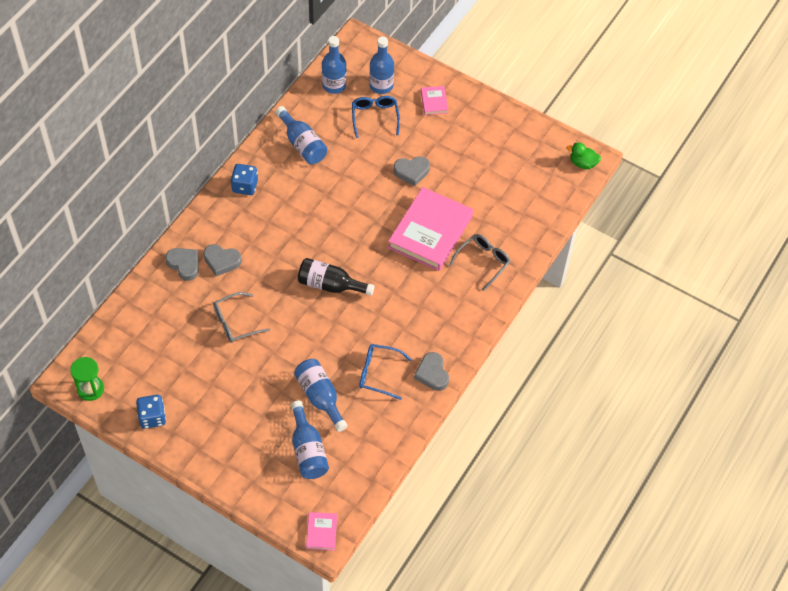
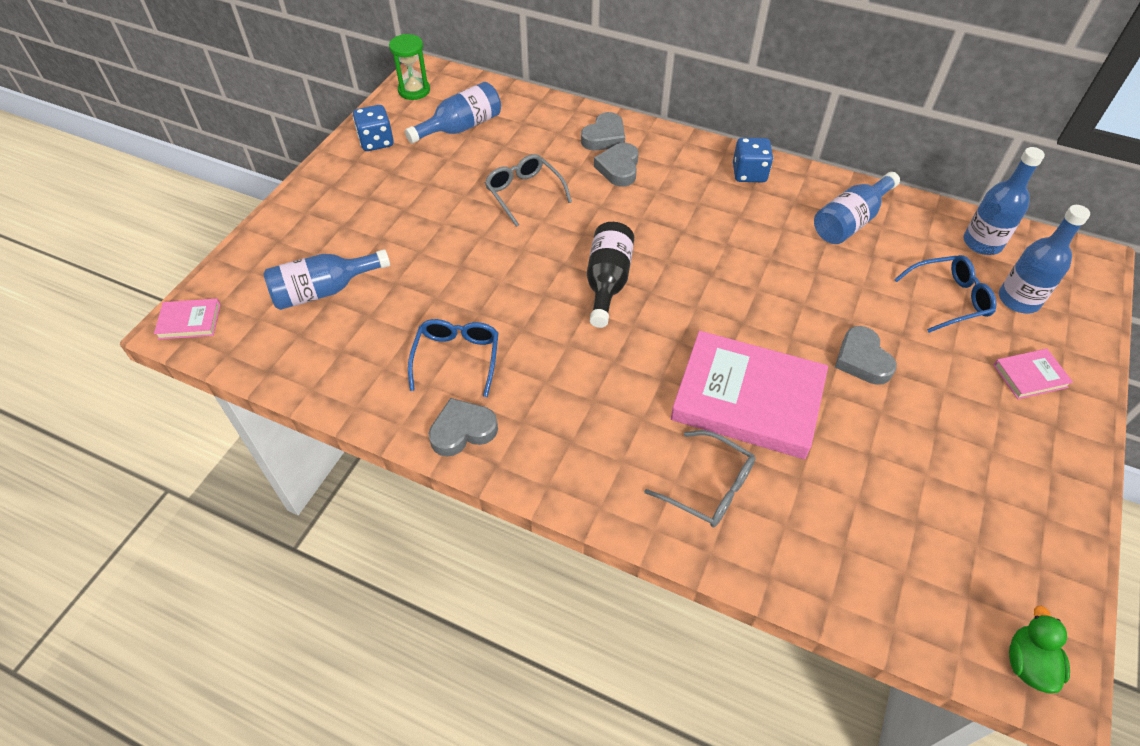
camera: 85 degrees right, 5 degrees down
blue bottle [294,359,348,432] -> blue bottle moved to [405,82,501,144]

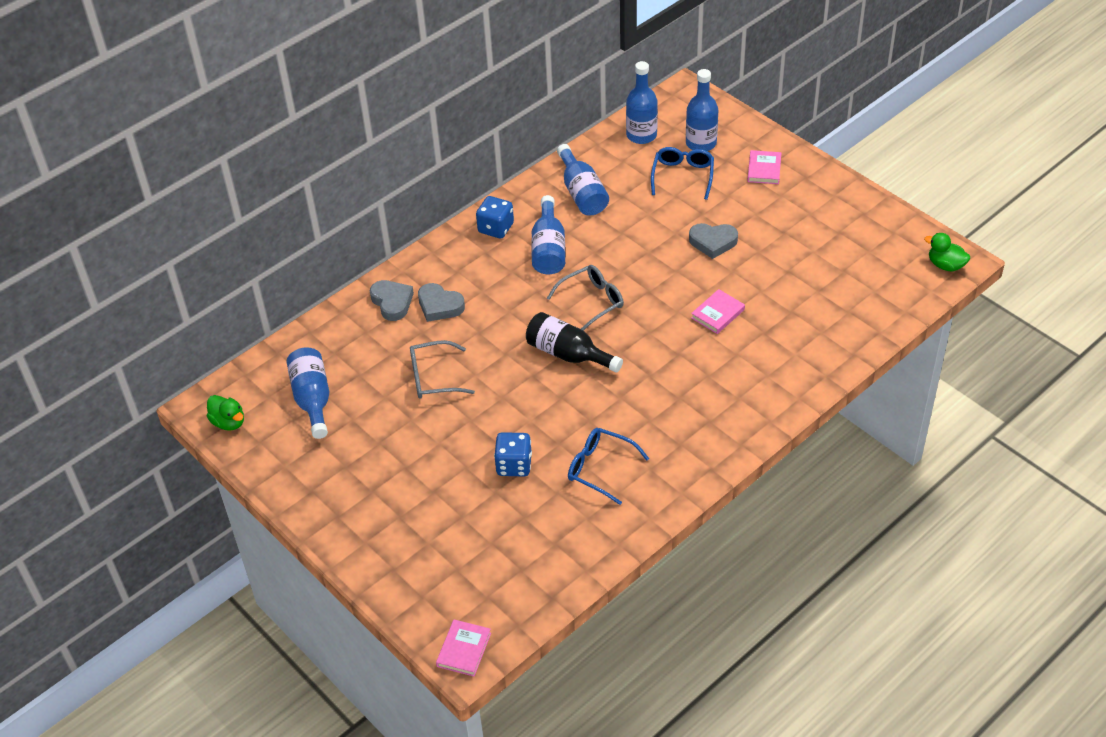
camera: 65 degrees left, 5 degrees down
blue bottle [264,249,390,310] -> blue bottle moved to [531,195,565,274]
blue dice [353,105,394,151] -> blue dice moved to [494,432,532,476]
green hourglass [389,34,430,100] -> green duck [207,395,244,431]
grey heart [429,398,498,457] -> none
grey glasses [644,430,756,527] -> grey glasses moved to [547,265,624,331]
pink book [671,331,828,459] -> pink book [691,289,745,334], size x0.44

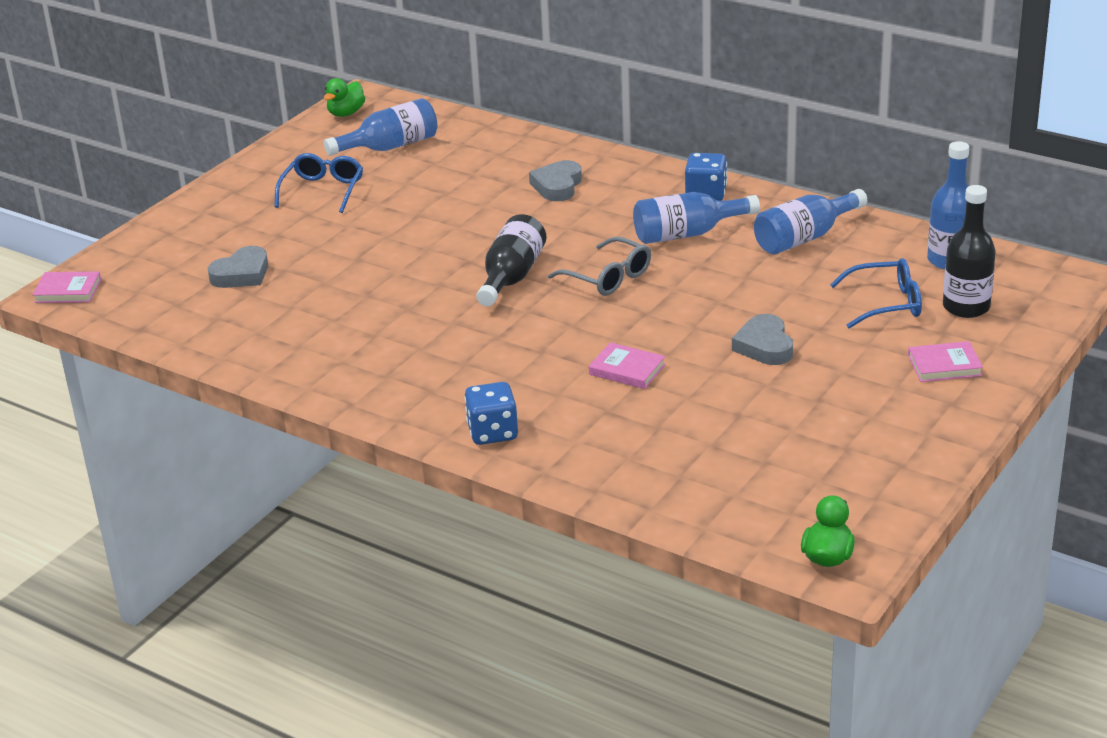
camera: 75 degrees right, 15 degrees down
grey heart [370,280,414,321] -> grey heart moved to [208,246,268,288]
grey glasses [410,340,475,399] -> none
blue dice [494,432,532,476] -> blue dice moved to [464,382,518,445]
blue glasses [568,428,649,505] -> blue glasses moved to [274,153,363,213]
blue bottle [686,69,718,151] -> black bottle [943,185,996,318]

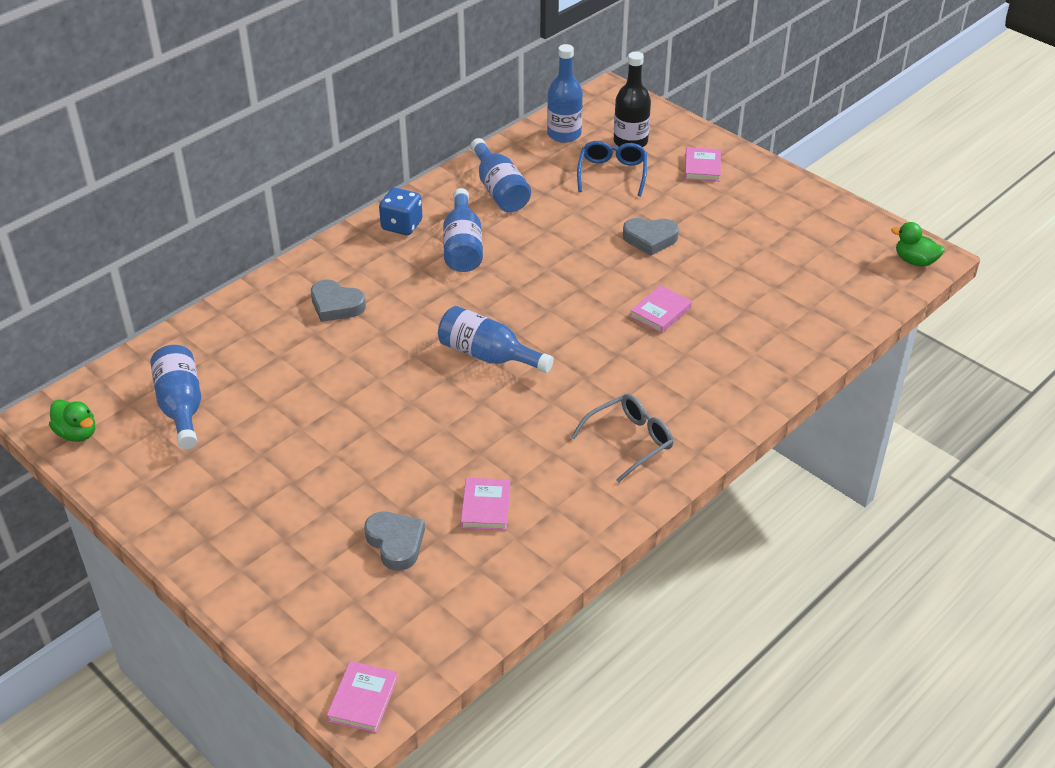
camera: 80 degrees left, 10 degrees up
blue glasses [274,153,363,213] -> none
blue dice [464,382,518,445] -> none
black bottle [476,214,546,306] -> blue bottle [438,306,554,373]
grey glasses [548,237,651,296] -> grey glasses moved to [571,394,673,483]
none -> pink book [461,478,510,530]

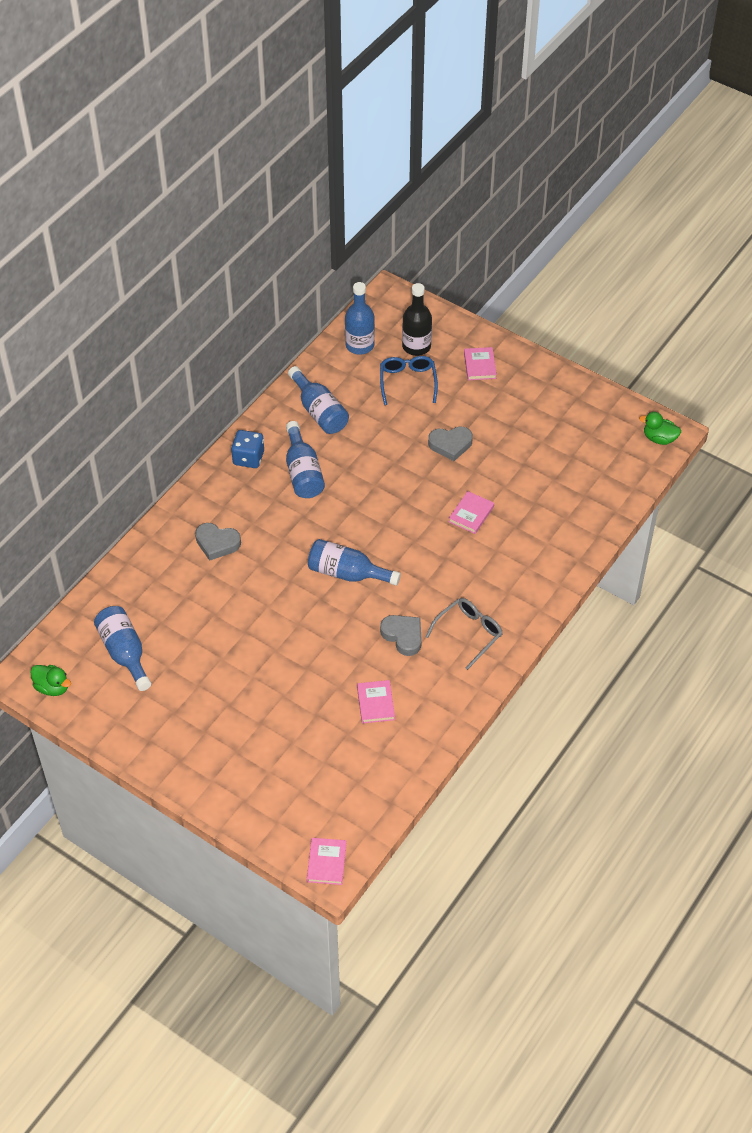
camera: 10 degrees left, 10 degrees up
grey heart [364,512,425,571] -> grey heart moved to [380,615,422,656]

